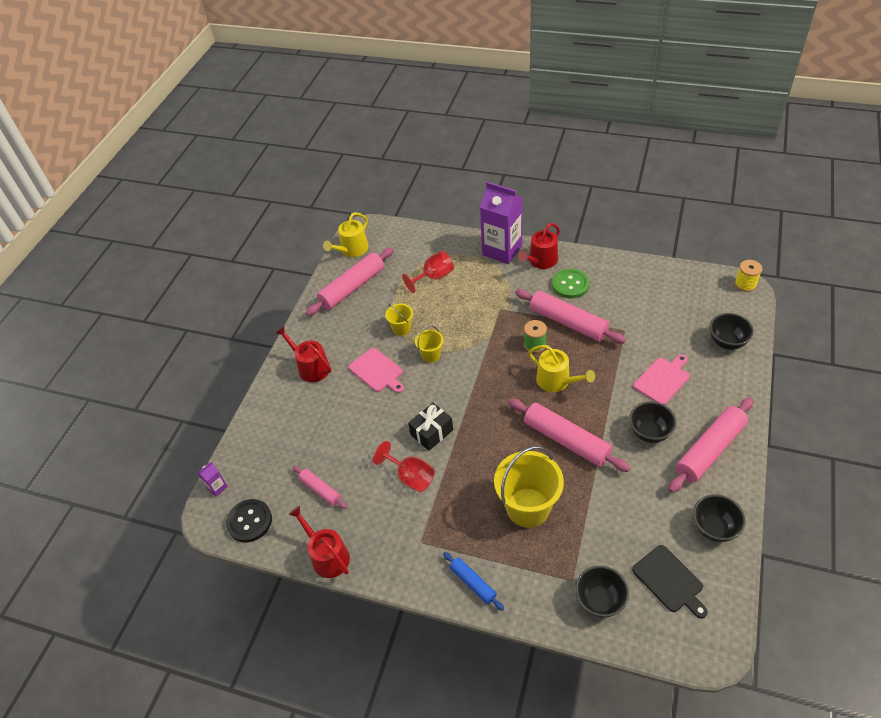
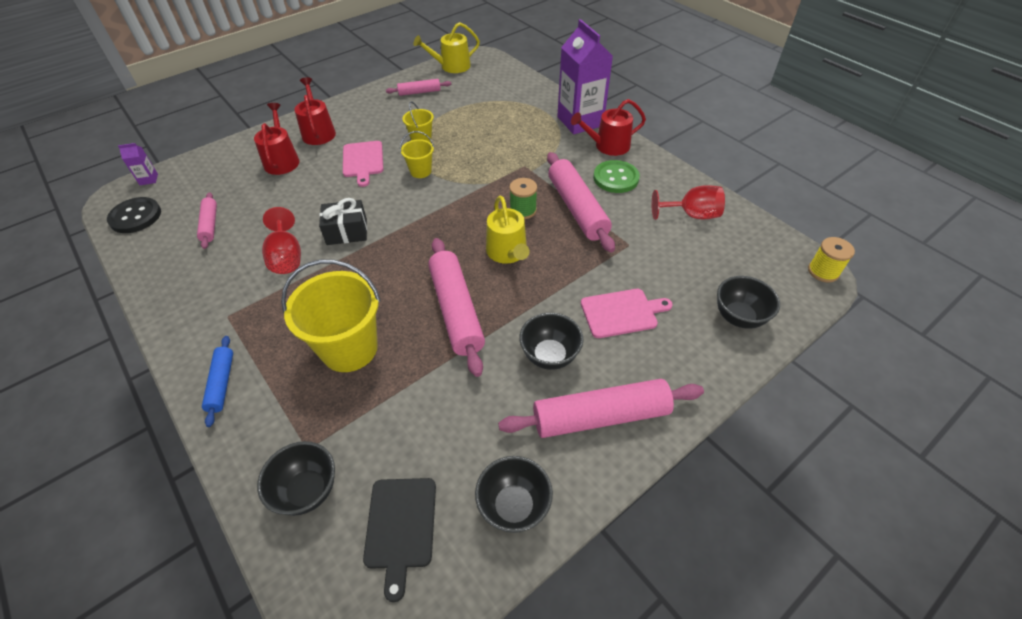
camera: 30 degrees right, 0 degrees up
red watering can [289,506,350,578] -> red watering can moved to [254,103,300,175]
pink rolling pin [306,247,394,316] -> pink rolling pin [386,79,451,96], size x0.53
red goblet [402,251,454,293] -> red goblet moved to [652,185,725,220]

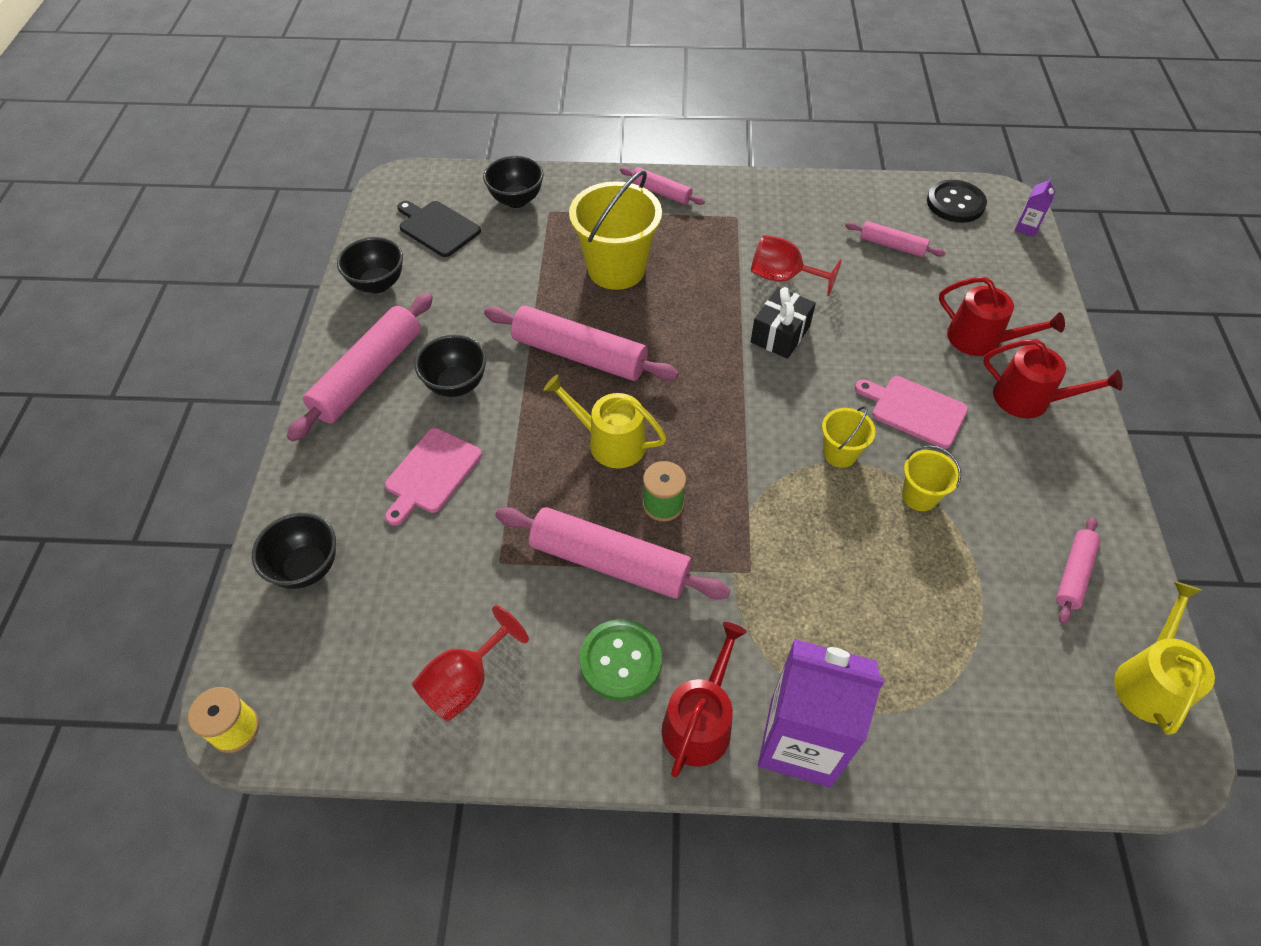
camera: 130 degrees right, 5 degrees up
blue rolling pin [202,336,233,427] -> pink rolling pin [620,167,705,205]

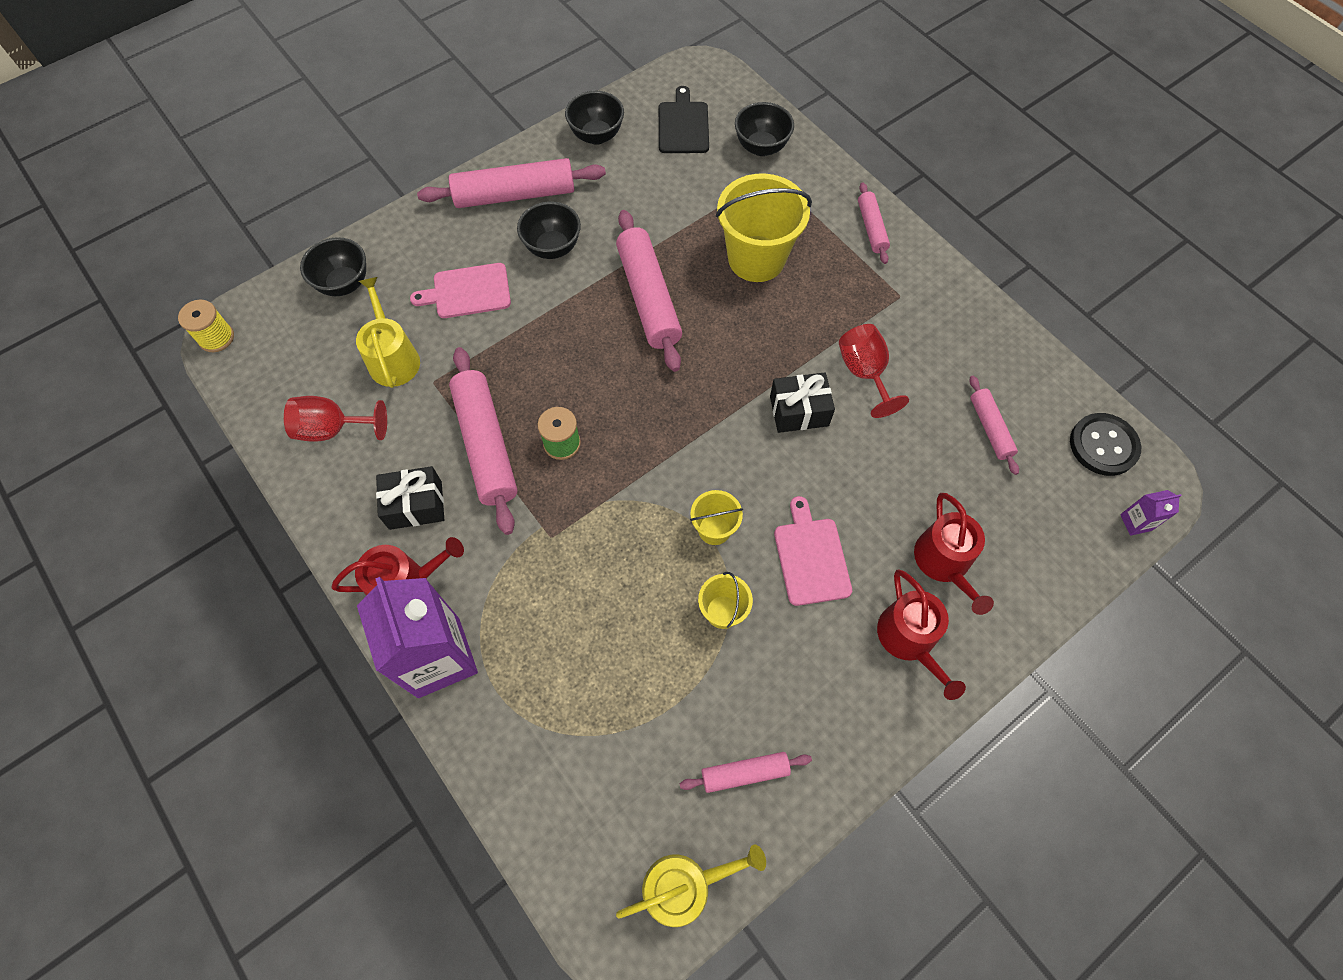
camera: 50 degrees right, 10 degrees up
yellow watering can [544,375,667,469] -> yellow watering can moved to [356,277,420,388]
green button [579,619,662,701] -> black gift [376,466,444,530]

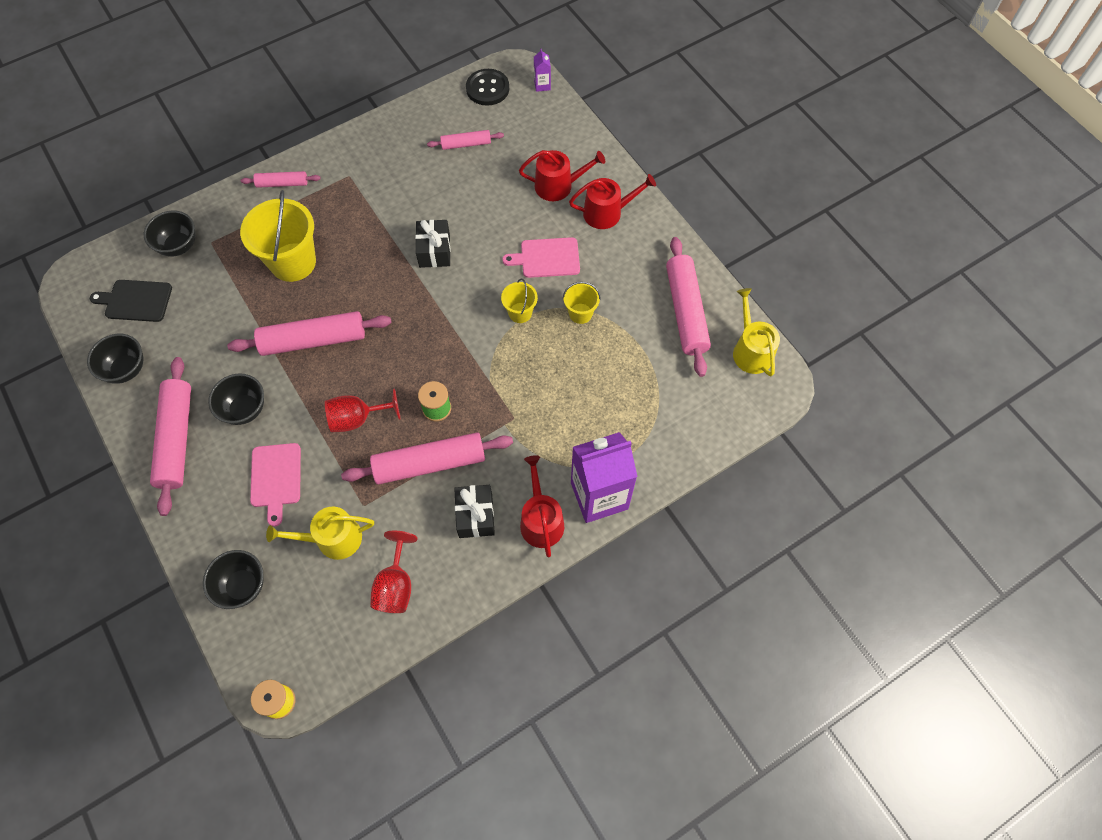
camera: 85 degrees left, 0 degrees up
pink rolling pin [679,752,812,793] -> pink rolling pin [666,237,711,377], size x1.87
red goblet [839,324,909,418] -> red goblet moved to [325,389,400,432]

